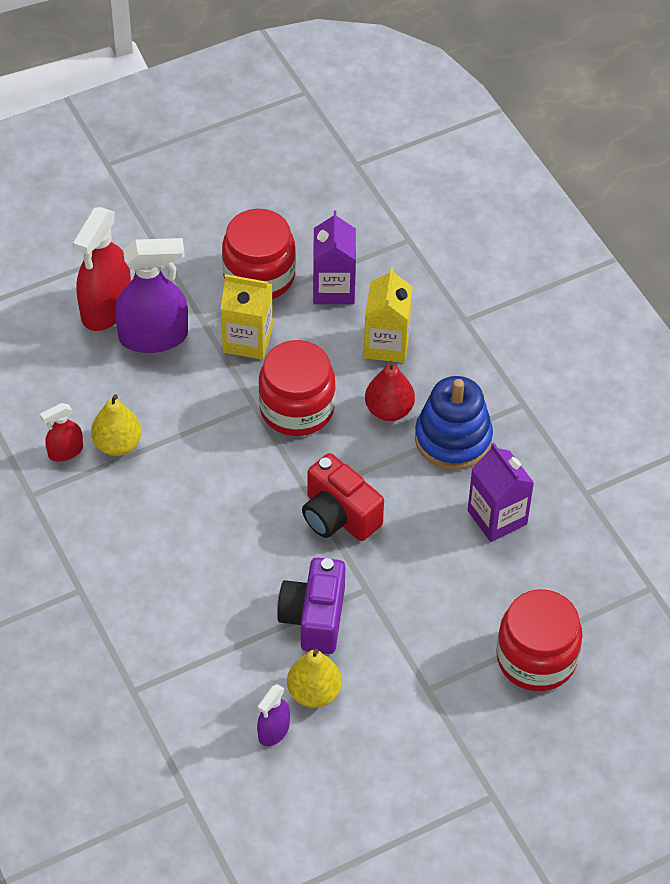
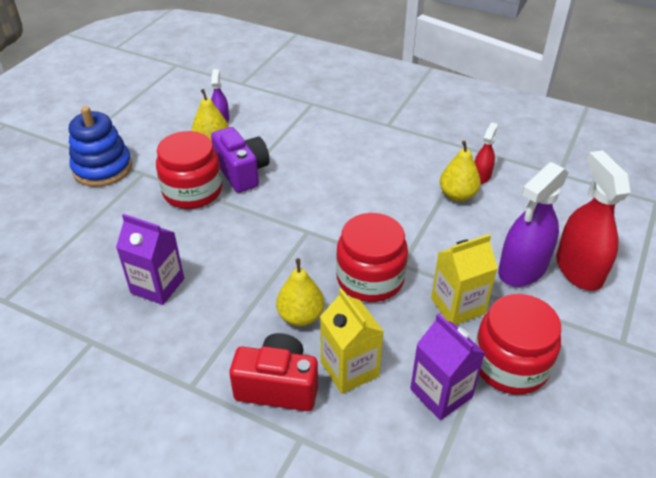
camera: 145 degrees right, 10 degrees down
red camera [302,453,384,541] -> red camera moved to [229,333,318,411]
red pear [365,361,415,421] -> yellow pear [276,258,324,326]
blue stacking toy [415,376,493,470] -> blue stacking toy moved to [69,106,132,187]
red jar [496,589,583,691] -> red jar moved to [156,131,222,209]

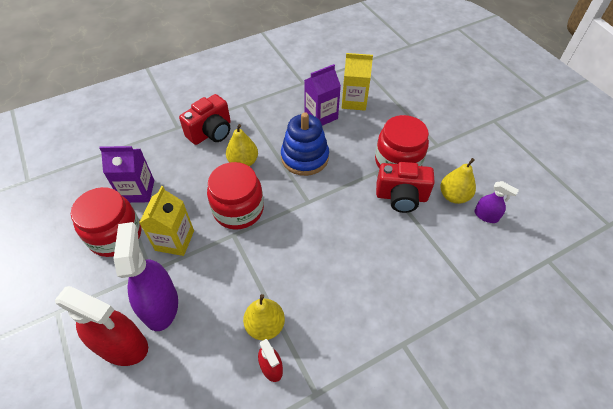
camera: 125 degrees right, 10 degrees up
blue stacking toy [69,106,132,187] -> blue stacking toy moved to [281,112,329,176]
purple camera [211,127,270,193] -> red camera [376,162,435,213]
yellow carton [320,288,384,394] -> yellow carton moved to [342,53,373,111]

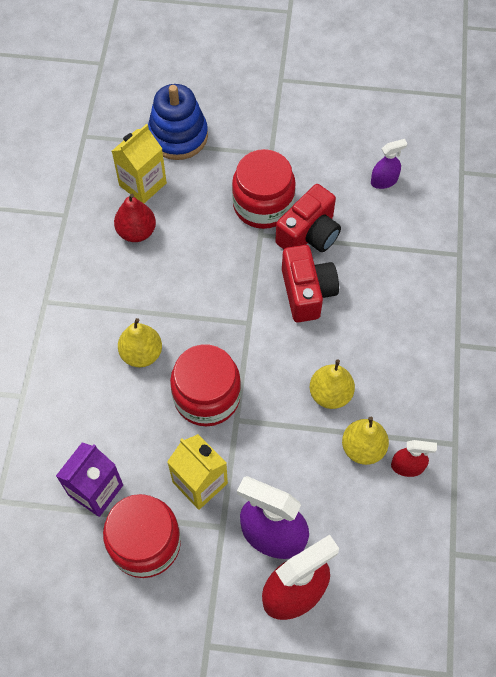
camera: 55 degrees left, 10 degrees up
red camera [179,94,231,145] -> red camera moved to [282,245,339,323]
blue stacking toy [281,112,329,176] -> blue stacking toy moved to [148,84,208,160]
purple carton [304,64,341,126] -> red pear [114,193,156,242]
yellow pear [440,158,476,204] -> yellow pear moved to [310,359,355,409]

